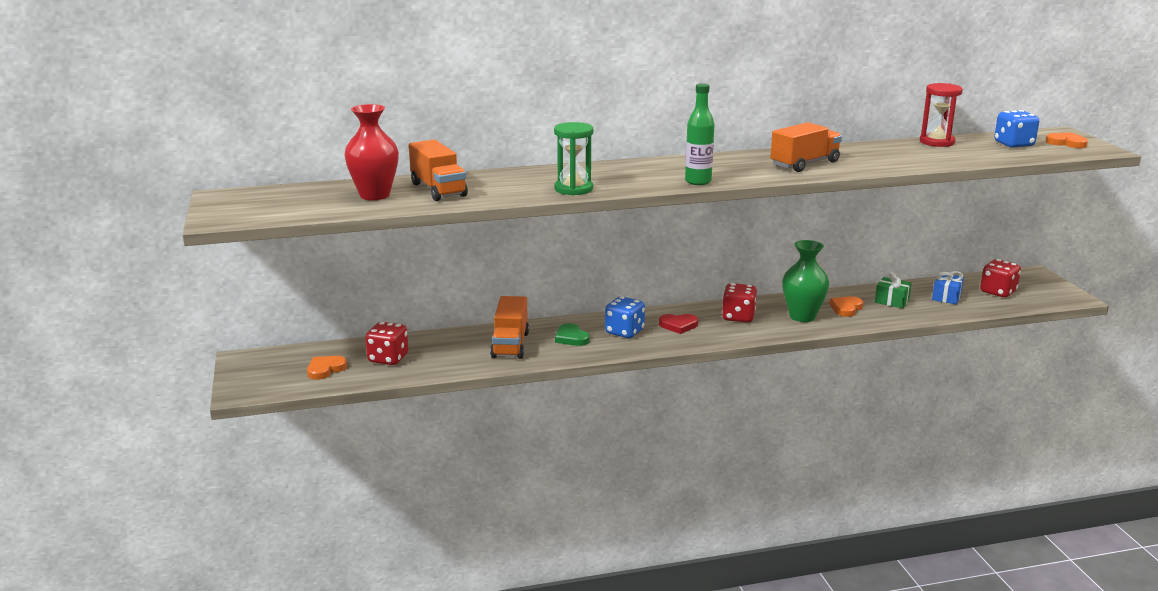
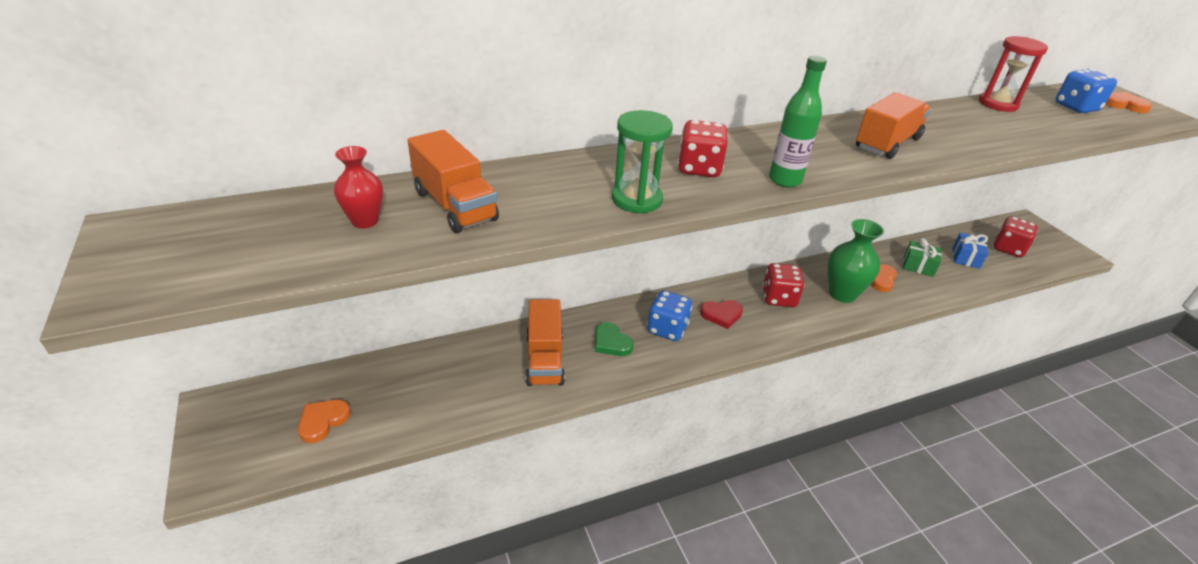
camera: 10 degrees left, 15 degrees up
red vase [344,104,399,200] -> red vase [334,146,383,229], size x0.60
red dice [365,322,408,365] -> red dice moved to [678,120,728,177]

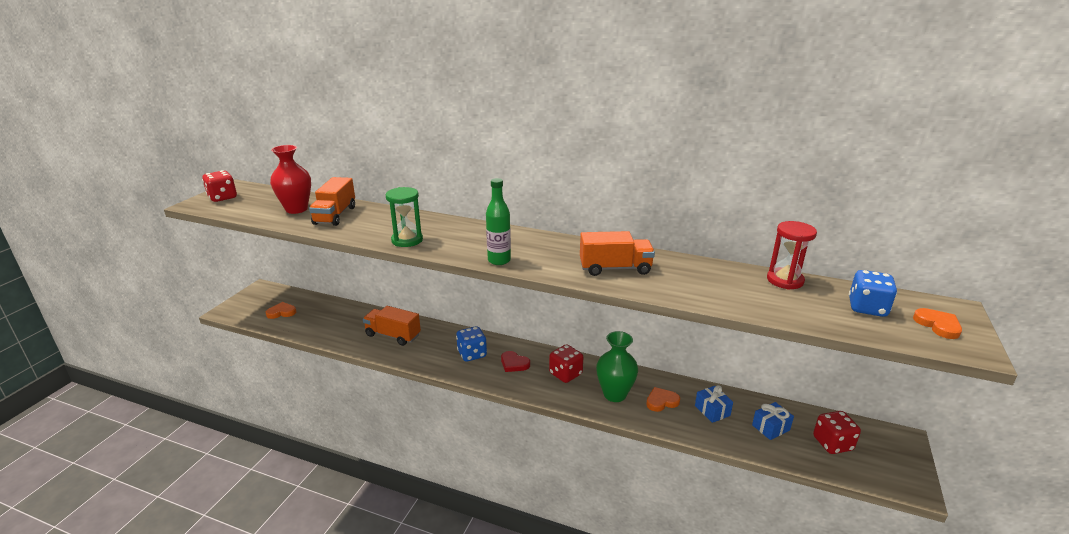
camera: 45 degrees right, 10 degrees down
red vase [334,146,383,229] -> red vase [270,145,311,214], size x1.66
orange truck [526,299,565,386] -> orange truck turned 75 degrees clockwise [363,306,421,346]
green heart [595,322,634,356] -> none
red dice [678,120,728,177] -> red dice moved to [202,170,237,202]
green gift [903,238,942,277] -> blue gift [695,385,733,423]

